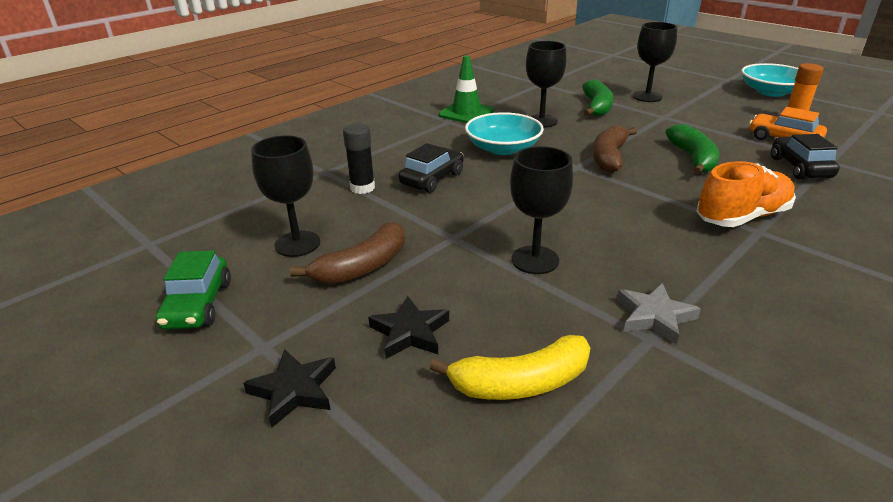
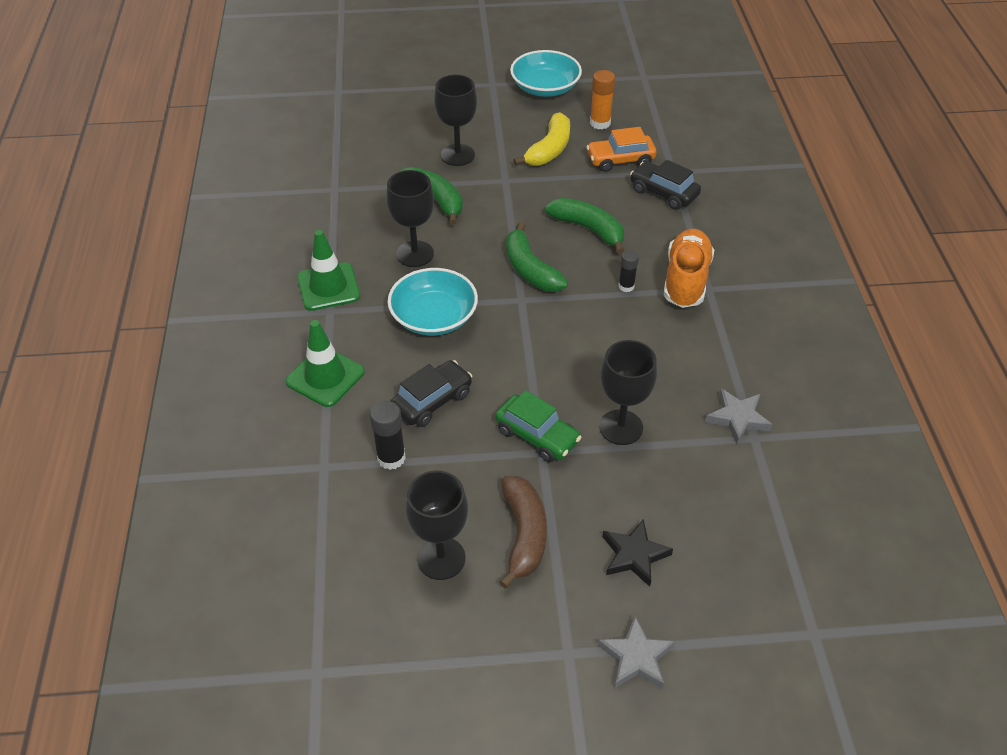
camera: 50 degrees left, 15 degrees up
green car [156,250,231,329] -> green car moved to [495,390,582,463]
black star [243,349,336,428] -> grey star [598,616,675,689]
black car [399,143,464,193] -> black car turned 60 degrees clockwise [391,360,472,427]
yellow banana [430,335,590,400] -> yellow banana moved to [513,112,570,166]
brown banana [593,125,637,173] -> green banana [506,222,568,292]
none -> green traffic cone [285,320,365,407]
none -> black glue stick [618,250,639,292]

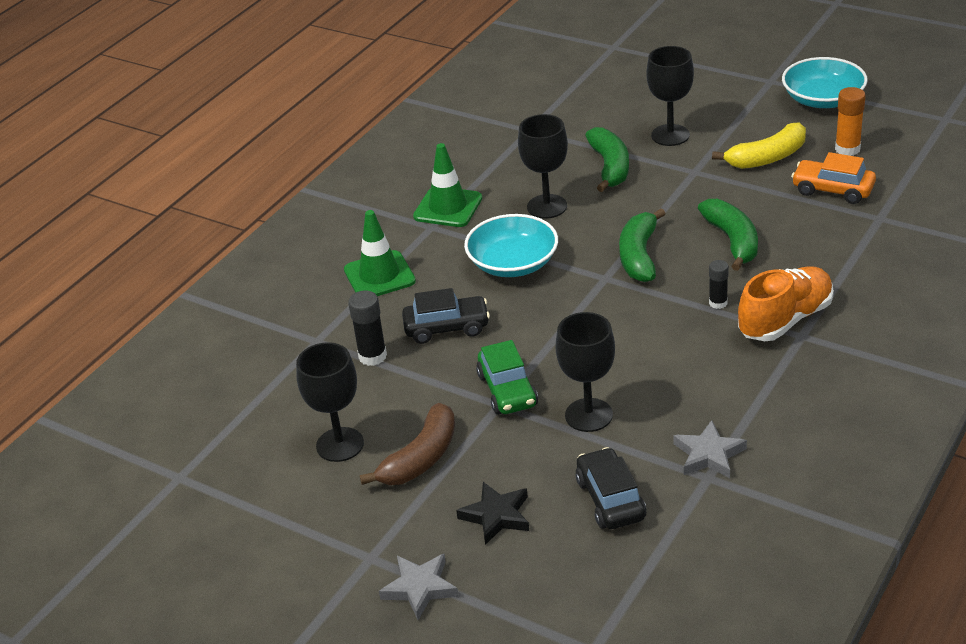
camera: 40 degrees right, 10 degrees down
black car [630,160,701,210] -> black car moved to [575,447,647,529]

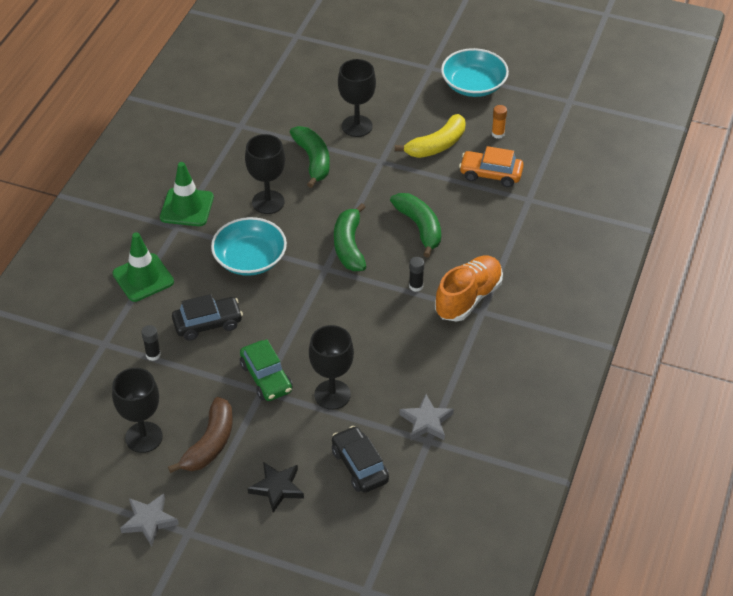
camera: 15 degrees left, 10 degrees up
black glue stick [348,290,387,366] -> black glue stick [142,325,161,361], size x0.66
grey star [379,554,459,620] -> grey star moved to [120,493,179,546]
orange glue stick [835,87,866,156] -> orange glue stick [492,105,507,139], size x0.66

